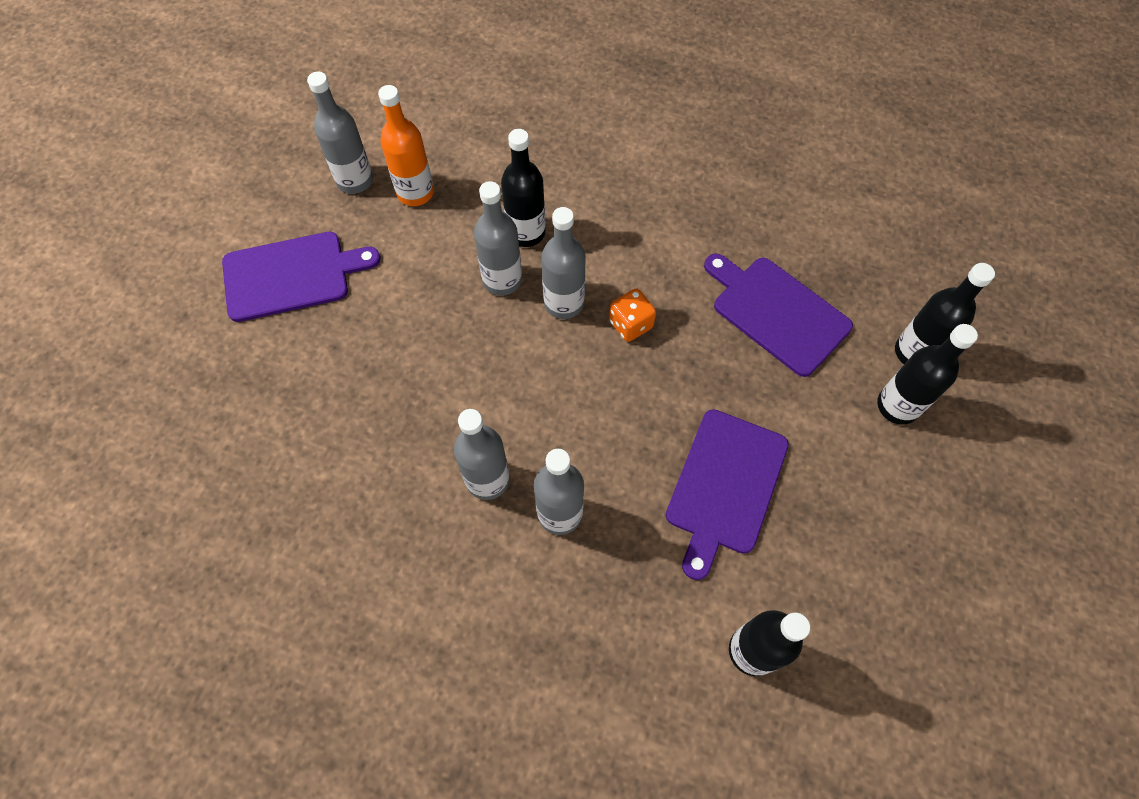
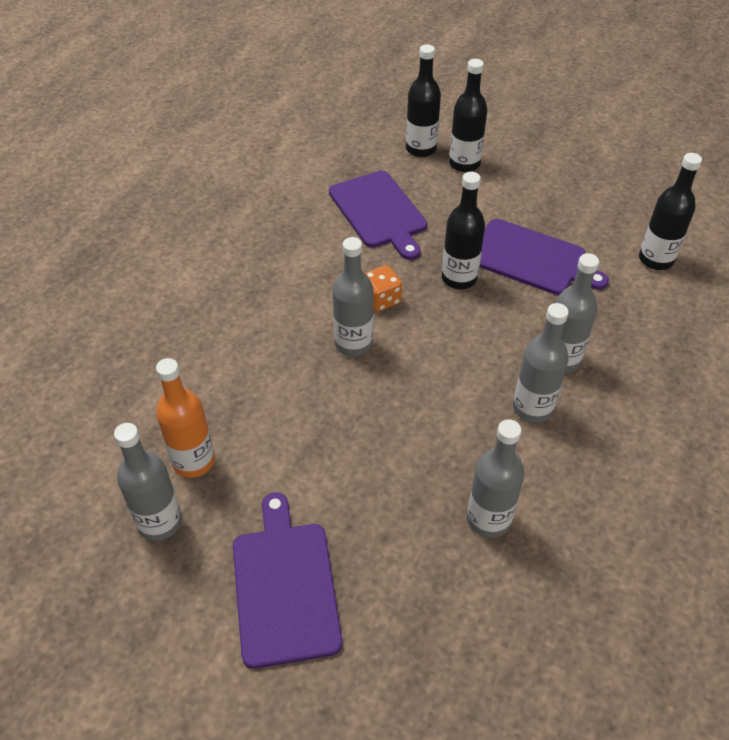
camera: 85 degrees left, 15 degrees down
grey bottle [474,181,522,296] -> grey bottle moved to [467,419,525,538]
black bottle [501,129,546,247] -> black bottle moved to [442,172,485,289]
purple cutting board [704,254,853,377] -> purple cutting board turned 75 degrees counterclockwise [329,171,427,260]

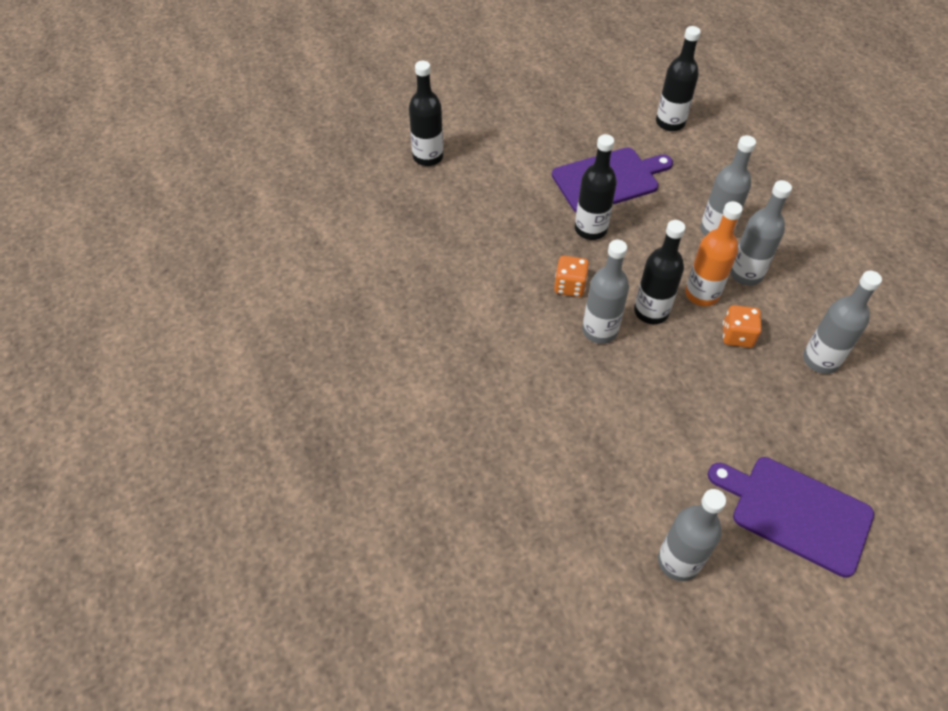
camera: 50 degrees left, 5 degrees up
orange bottle [156,358,215,478] -> orange bottle moved to [685,201,743,306]
purple cutting board [329,171,427,260] -> none
black bottle [449,59,487,172] -> black bottle moved to [634,220,685,324]
none -> orange dice [723,305,761,348]

